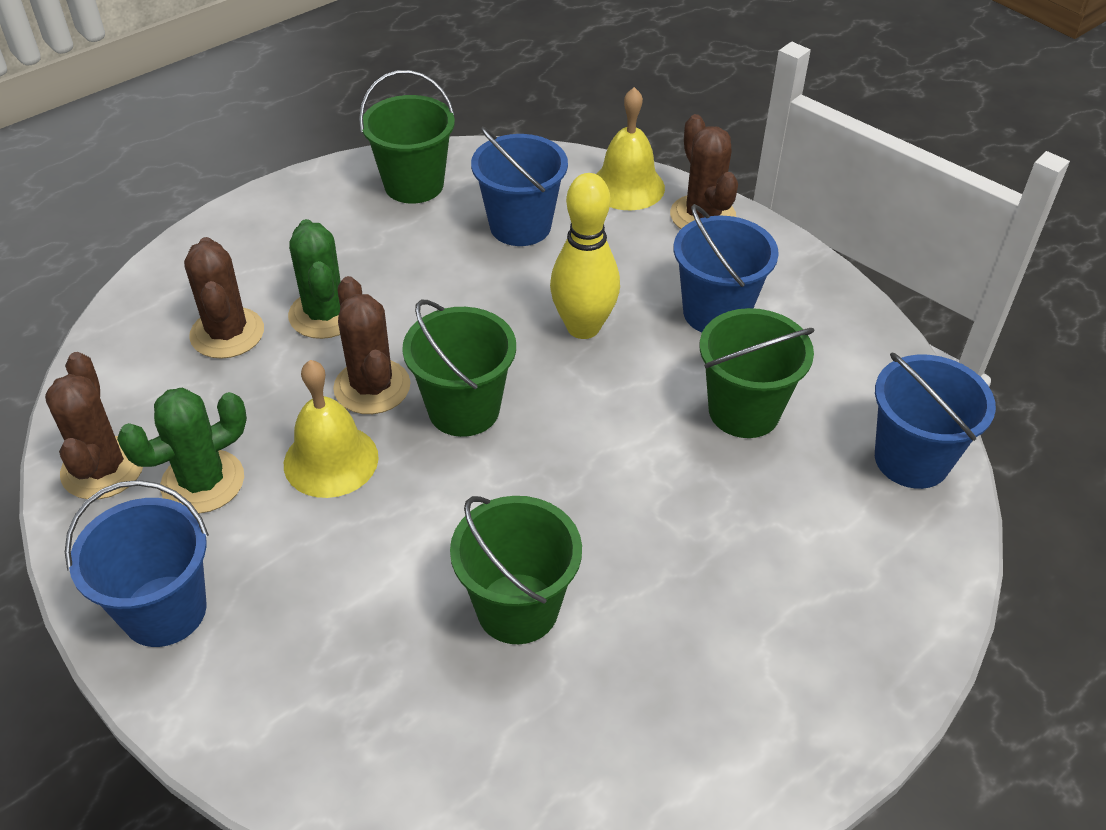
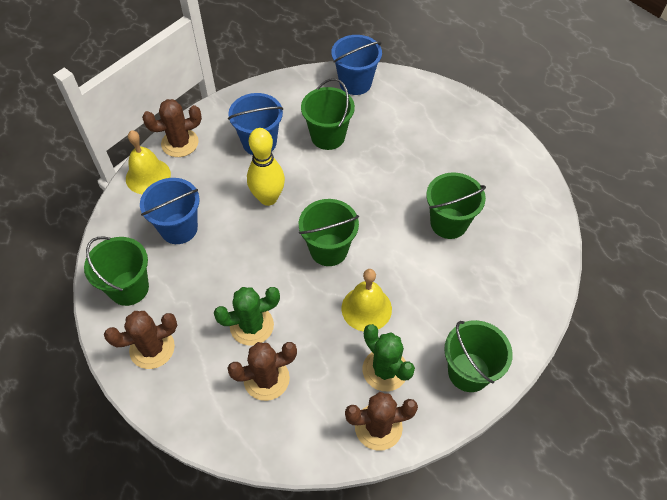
camera: 90 degrees left, 10 degrees up
blue bucket [65,480,209,647] -> green bucket [444,320,513,392]
brown cactus [333,276,411,414] -> brown cactus moved to [104,311,177,369]

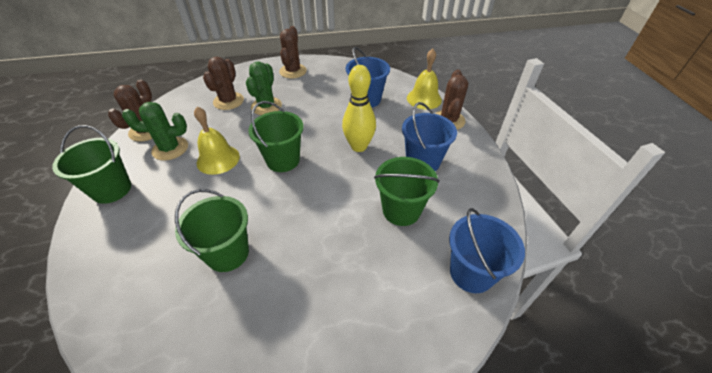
camera: 120 degrees right, 10 degrees down
green bucket [84,236,149,306] -> none

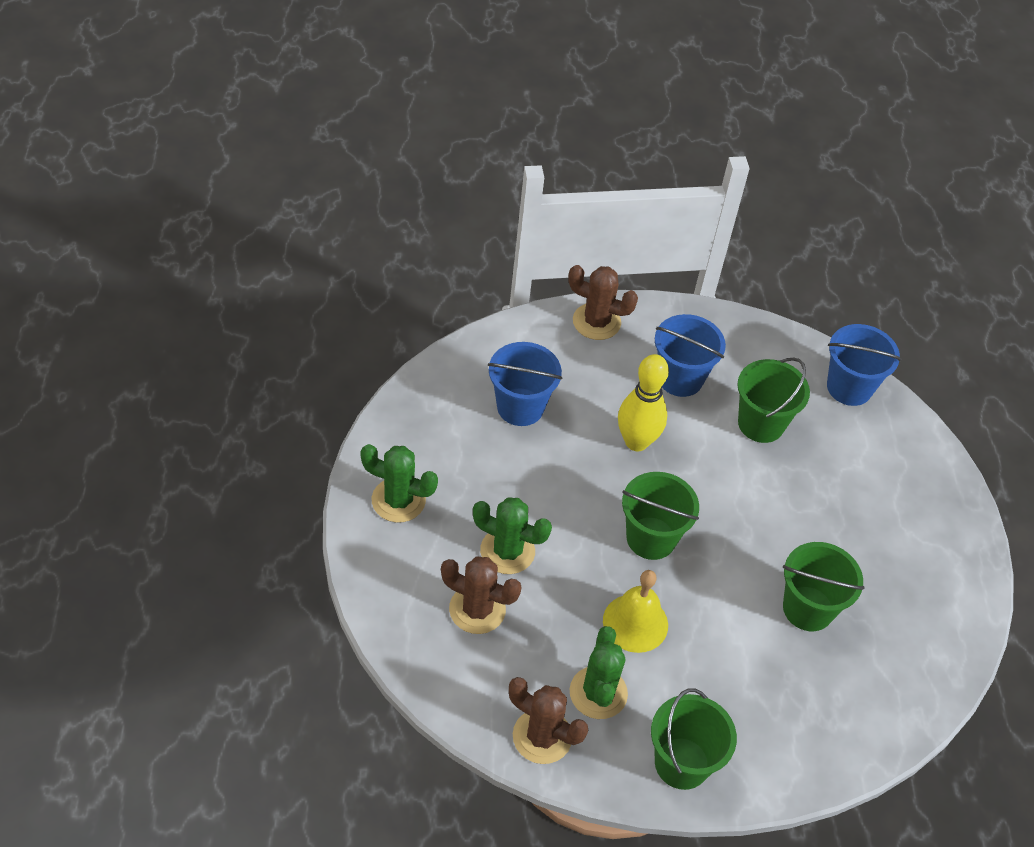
camera: 85 degrees left, 5 degrees up
brown cactus [279,26,307,78] -> green cactus [360,444,438,522]
yellow bell [407,48,442,110] -> none

